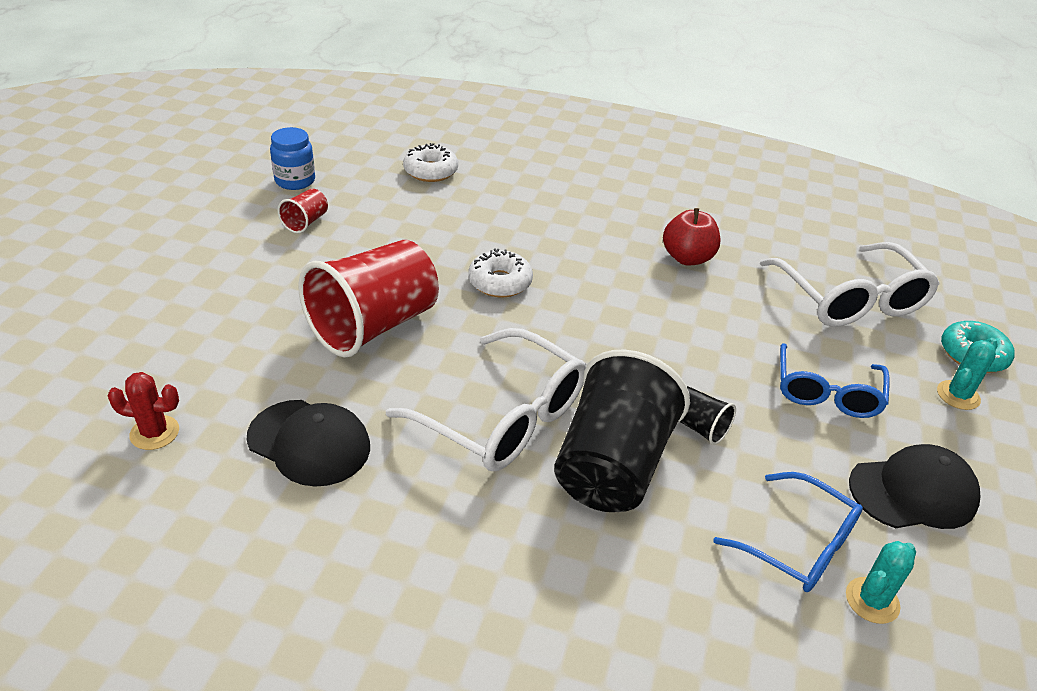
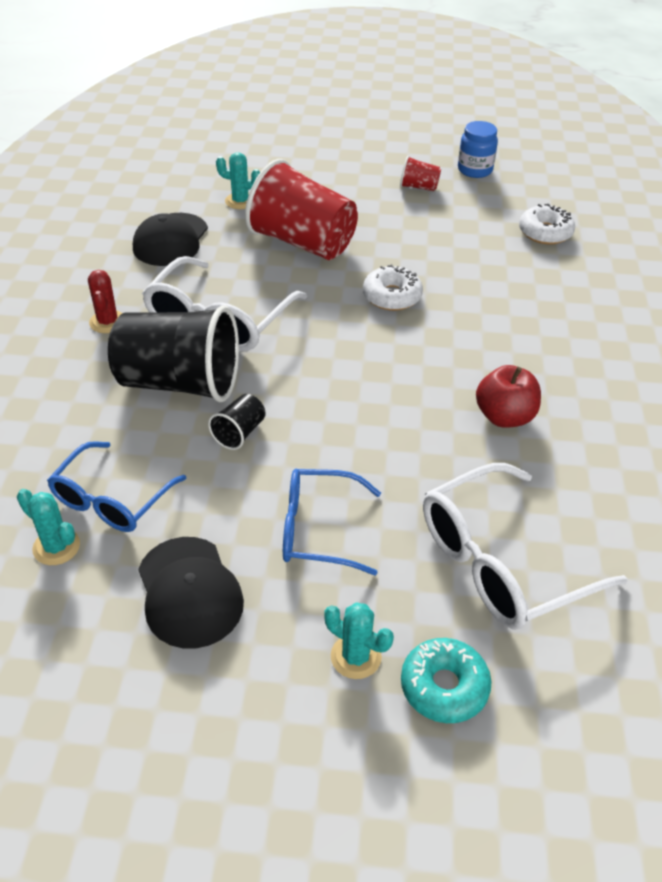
camera: 80 degrees right, 5 degrees up
red cactus [107,372,179,450] -> red cactus moved to [88,270,122,333]
none -> turquoise cactus [216,152,260,209]

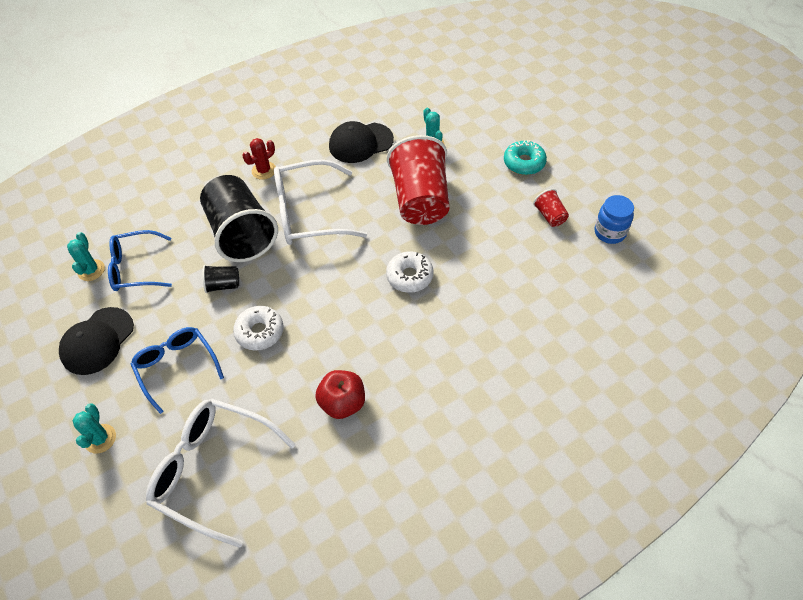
camera: 55 degrees right, 10 degrees up
turquoise donut [401,638,492,723] -> turquoise donut moved to [504,140,547,175]
white donut [519,204,575,245] -> white donut moved to [233,306,283,351]

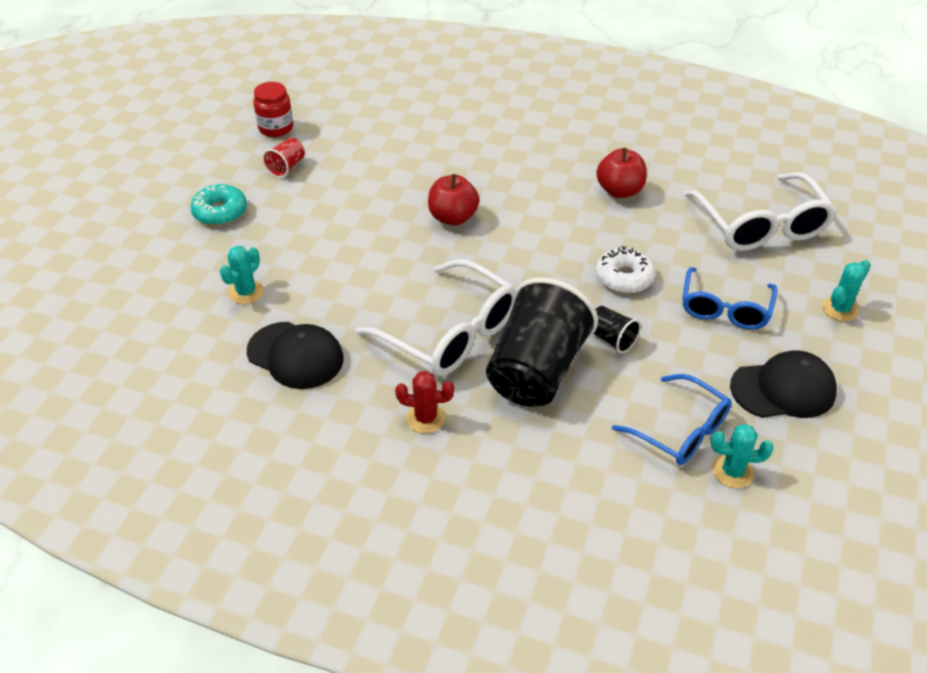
camera: 130 degrees left, 10 degrees down
turquoise cactus [67,232,105,281] -> turquoise cactus turned 45 degrees clockwise [711,424,774,488]
white donut [386,251,434,293] -> red apple [428,174,479,225]
red cup [387,135,450,225] -> none
blue jar [594,195,634,244] -> red jar [253,82,293,137]

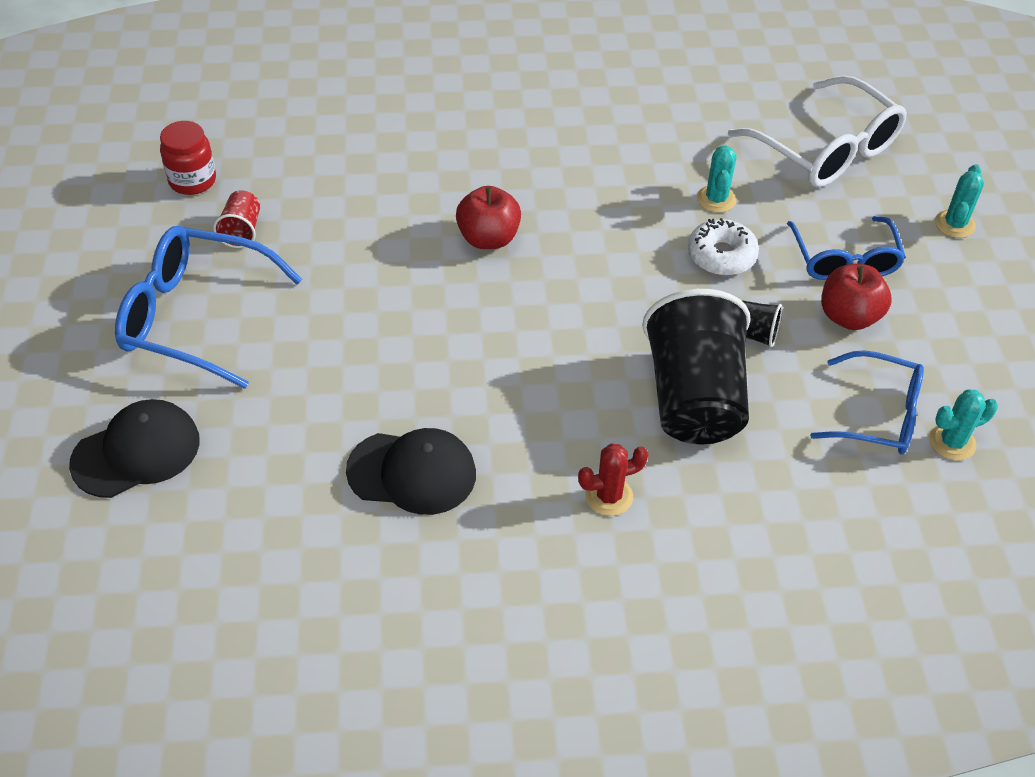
camera: 25 degrees left, 5 degrees up
turquoise donut [190,184,247,226] -> blue glasses [115,226,302,389]
turquoise cactus [220,246,264,304] -> turquoise cactus moved to [697,145,737,213]
white glasses [355,259,516,376] -> none
red apple [596,148,647,198] -> red apple moved to [821,264,892,330]
black cap [730,350,837,418] -> black cap moved to [69,399,200,498]

